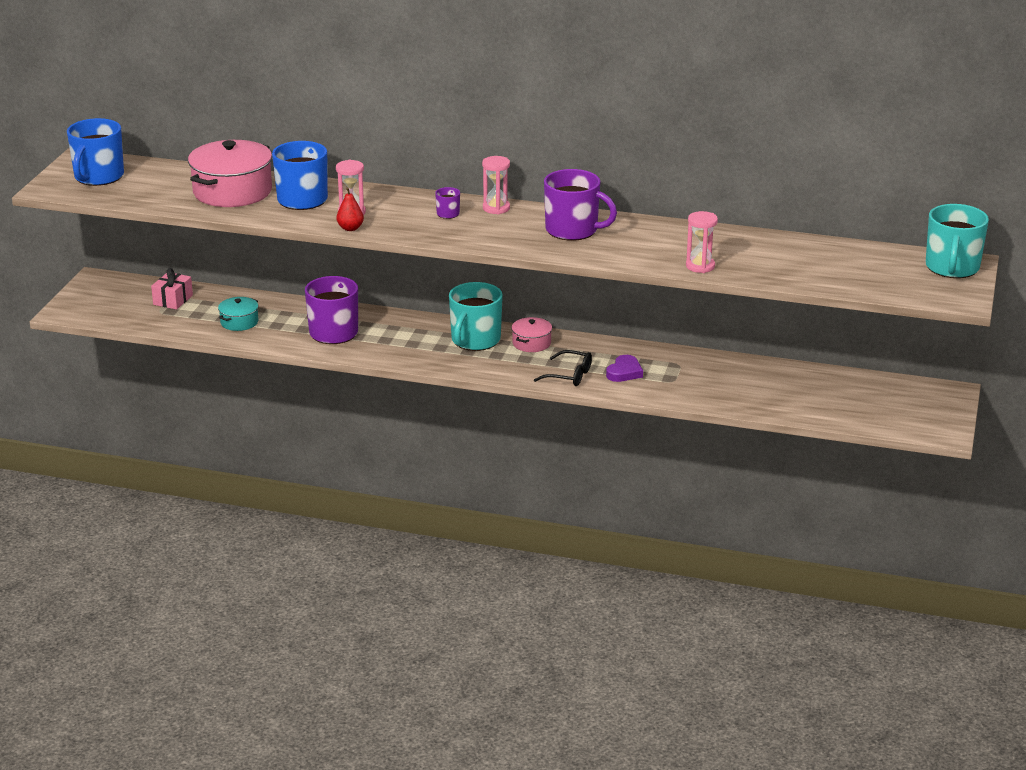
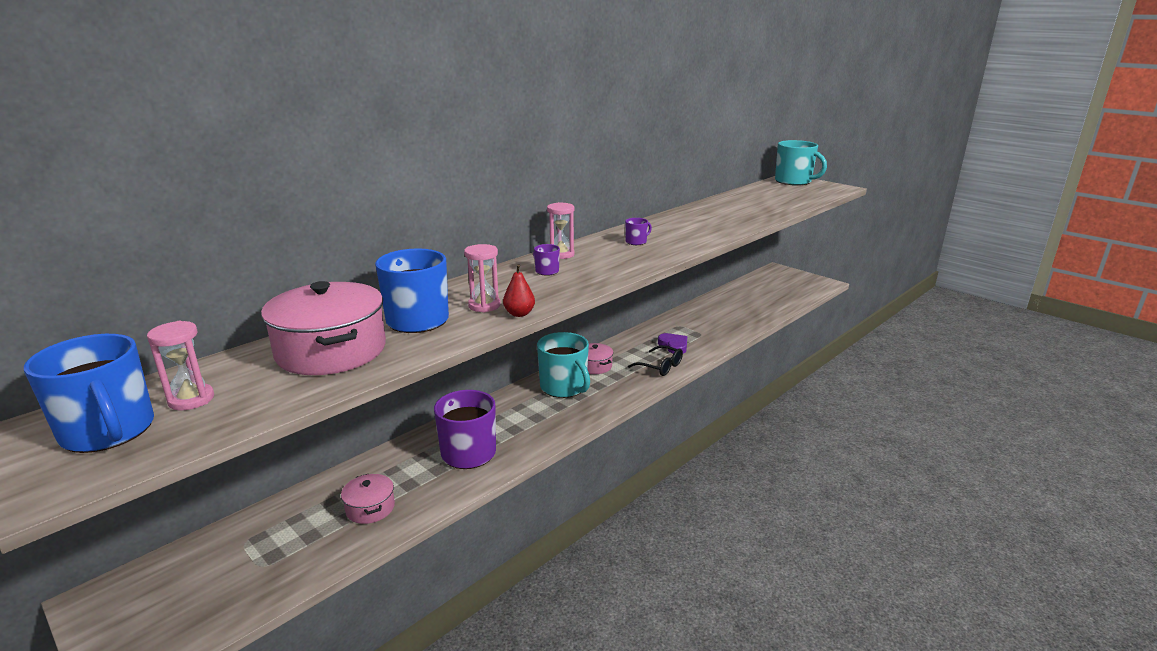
camera: 60 degrees left, 5 degrees down
pink gift [151,268,193,310] -> none
turquoise pot [218,297,258,331] -> pink pot [341,474,395,524]
black glasses [534,350,592,386] -> black glasses turned 75 degrees clockwise [628,345,683,376]
purple mug [544,169,617,241] -> purple mug [625,218,652,245], size x0.45
pink hourglass [686,211,718,273] -> pink hourglass moved to [147,321,214,410]

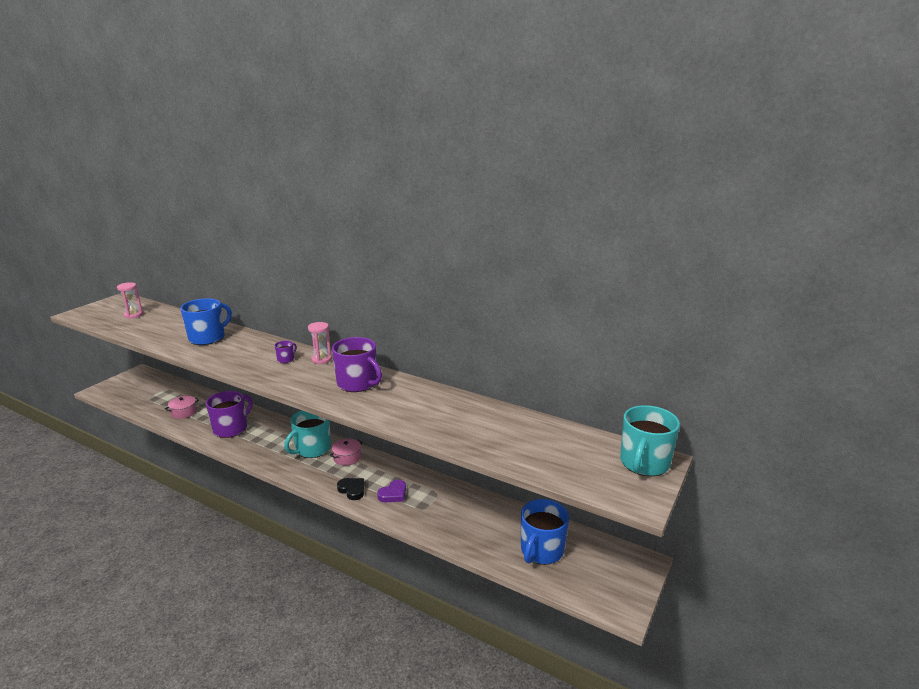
camera: 75 degrees right, 0 degrees up
blue mug [24,334,154,453] -> blue mug moved to [521,499,569,565]
pink pot [261,281,386,375] -> none
pink hourglass [464,244,501,313] -> none
red pear [503,264,535,317] -> none
purple mug [625,218,652,245] -> purple mug [332,337,382,392], size x2.22
black glasses [628,345,683,376] -> black heart [337,478,364,500]

